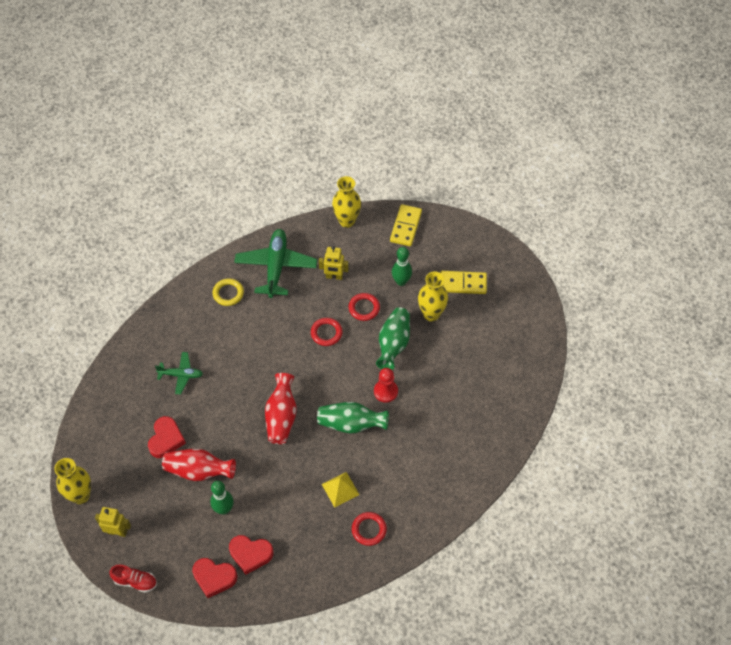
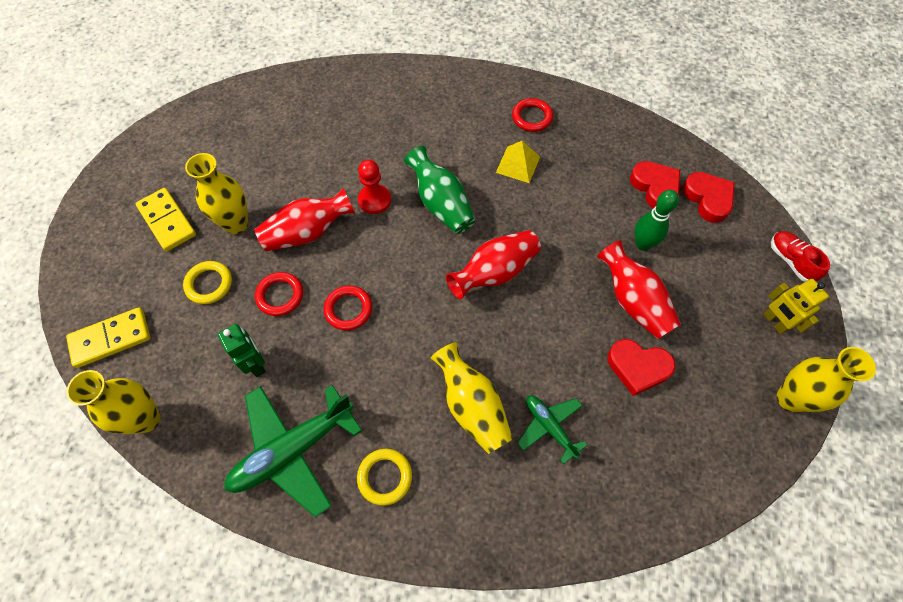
camera: 130 degrees left, 5 degrees up
red heart [148,416,186,458] -> red heart turned 135 degrees counterclockwise [608,339,675,396]
yellow robot [319,246,349,280] -> green robot [218,324,266,377]
green vase [376,307,410,370] -> red vase [255,188,355,251]
green bowling pin [392,247,412,286] -> yellow ring [183,261,232,304]
none -> yellow vase [431,342,513,454]

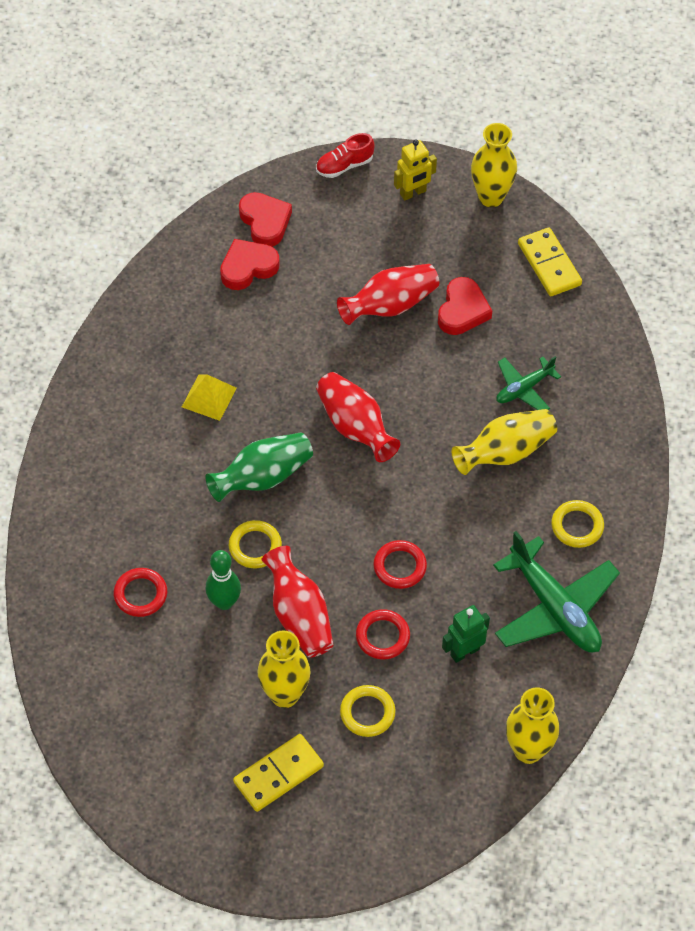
camera: 90 degrees left, 5 degrees down
yellow domino [66,307,151,368] -> yellow domino moved to [518,227,582,296]
red pawn [358,160,391,214] -> yellow ring [229,520,282,568]
red ring [512,98,553,132] -> red ring moved to [114,568,167,617]
green bowling pin [634,190,679,251] -> green bowling pin moved to [205,550,241,610]
red heart [682,172,735,223] -> red heart turned 90 degrees clockwise [239,192,292,247]

